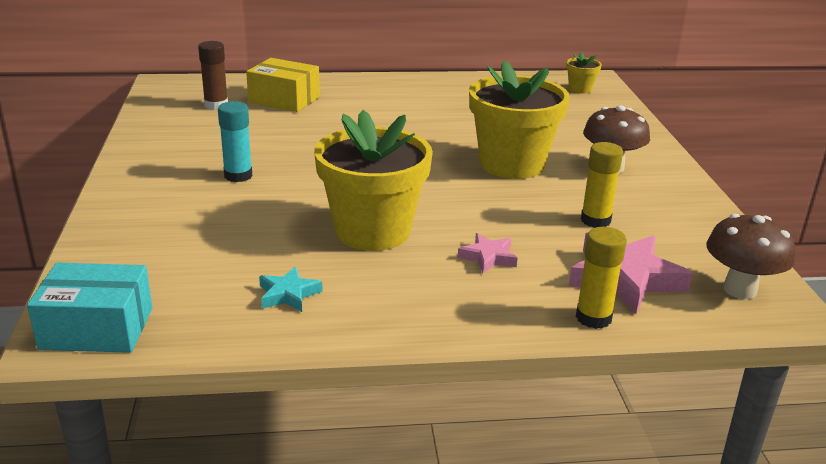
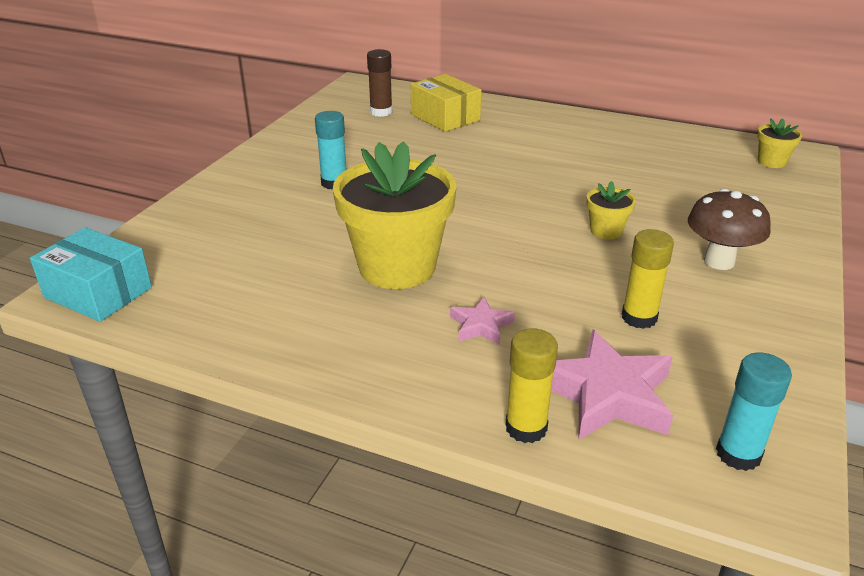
camera: 30 degrees right, 5 degrees up
turquoise star [259,267,323,312] -> none
yellow flower pot [469,60,570,179] -> yellow flower pot [587,181,636,240], size x0.44
brown mushroom [706,214,795,299] -> turquoise glue stick [716,352,792,471]

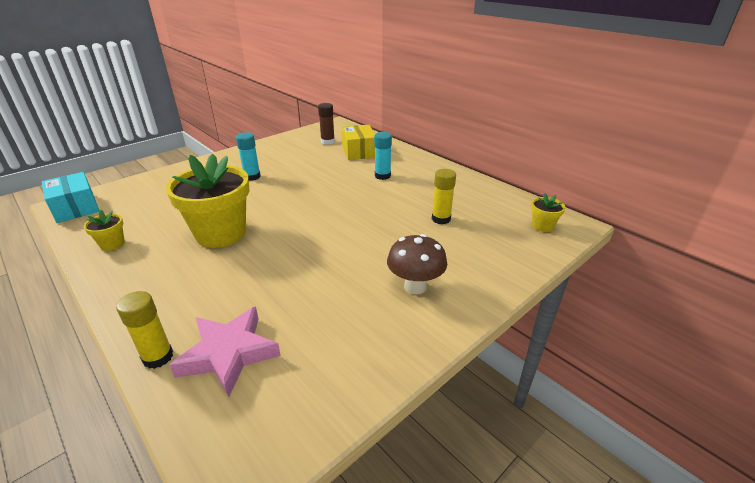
camera: 25 degrees right, 0 degrees up
pink star [450,297,515,345] -> none
yellow flower pot [587,181,636,240] -> yellow flower pot moved to [84,210,125,251]
yellow glue stick [622,229,674,329] -> yellow glue stick moved to [432,169,456,224]
turquoise glue stick [716,352,792,471] -> turquoise glue stick moved to [374,132,392,180]

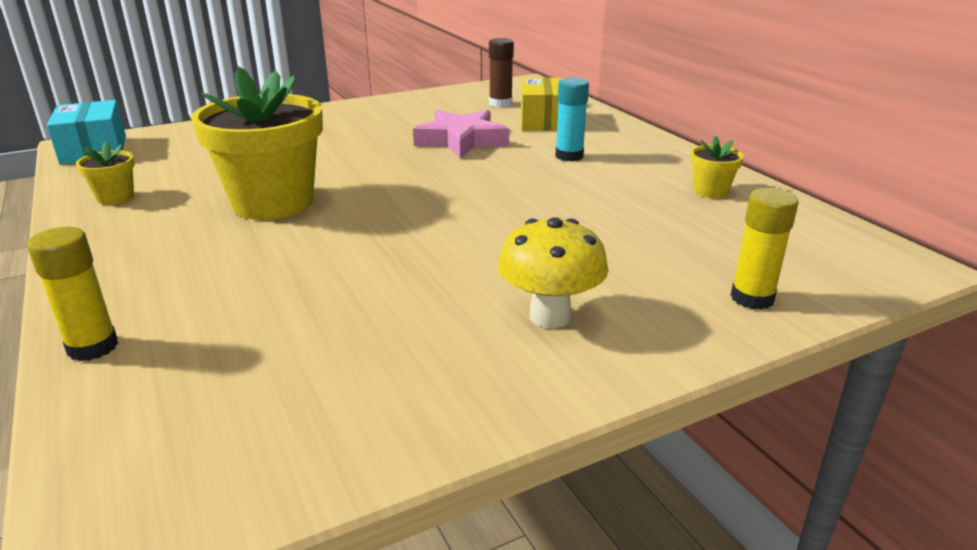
camera: 15 degrees right, 5 degrees down
pink star [170,307,281,397] -> pink star moved to [413,110,509,158]
turquoise glue stick [236,133,261,181] -> none
brown mushroom [387,234,447,295] -> yellow mushroom [498,217,608,328]
yellow glue stick [432,169,456,224] -> yellow glue stick moved to [731,188,799,310]
yellow flower pot [531,193,565,232] -> yellow flower pot moved to [690,136,744,198]

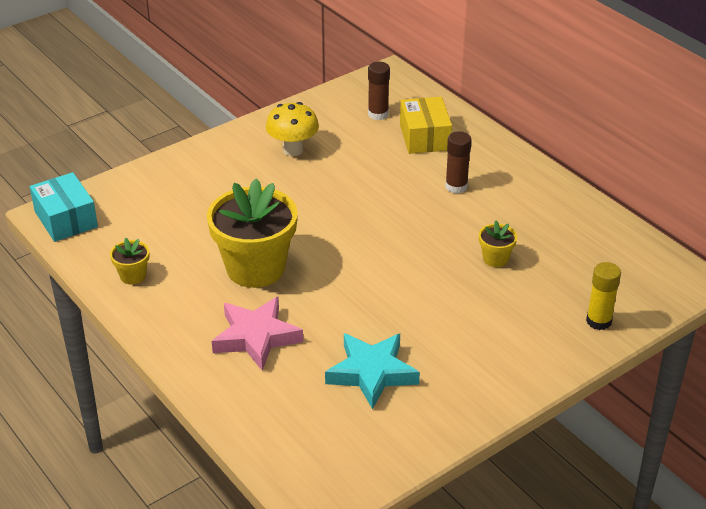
camera: 10 degrees left, 10 degrees up
yellow glue stick [27,227,118,361] -> none
pink star [413,110,509,158] -> pink star moved to [212,297,303,371]
yellow mushroom [498,217,608,328] -> yellow mushroom moved to [266,102,319,156]
turquoise glue stick [555,77,589,162] -> brown glue stick [445,132,472,194]
yellow flower pot [690,136,744,198] -> yellow flower pot moved to [479,221,517,267]
none -> turquoise star [325,333,420,409]

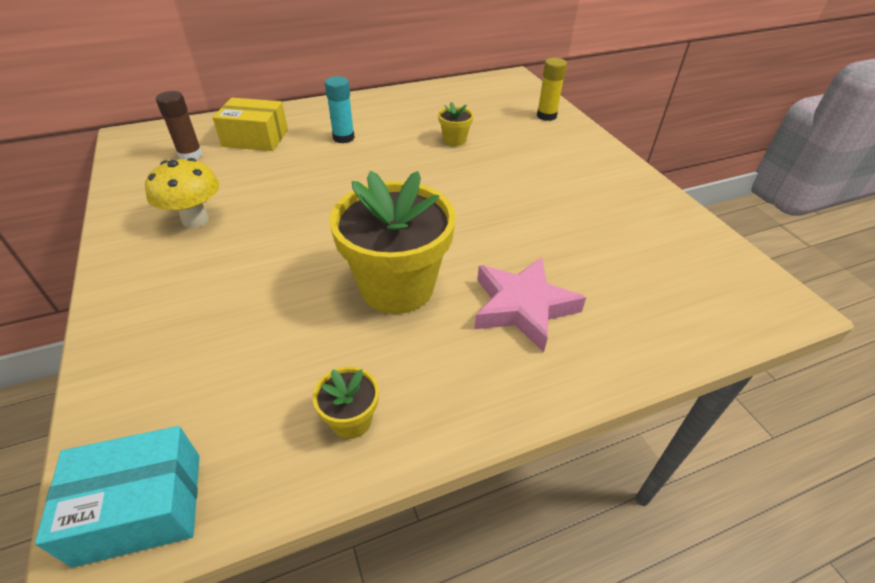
camera: 75 degrees left, 5 degrees up
turquoise star [325,333,420,409] -> none
brown glue stick [445,132,472,194] -> turquoise glue stick [325,76,355,144]

